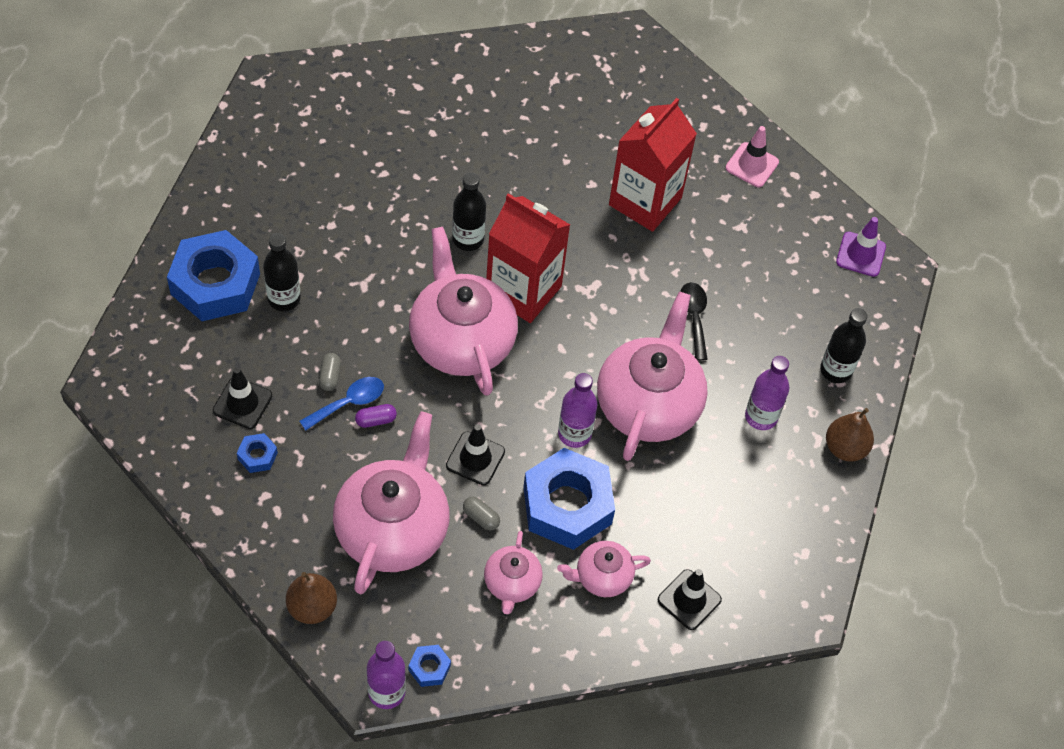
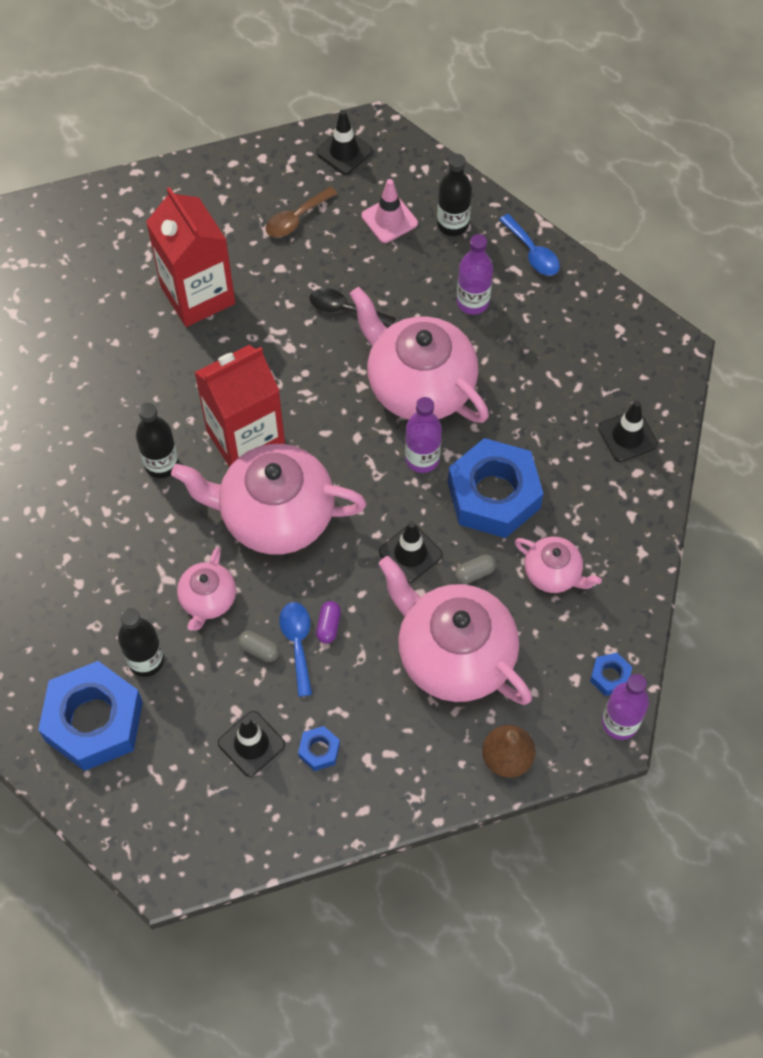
camera: 60 degrees left, 5 degrees up
pink teapot [557,541,651,597] -> pink teapot moved to [177,548,236,631]
pink traffic cone [725,126,779,187] -> pink traffic cone moved to [361,179,418,243]
brown pear [826,408,874,462] -> blue spoon [499,214,560,276]
purple traffic cone [836,217,886,277] -> black traffic cone [316,110,372,175]
none -> brown spoon [266,187,338,237]

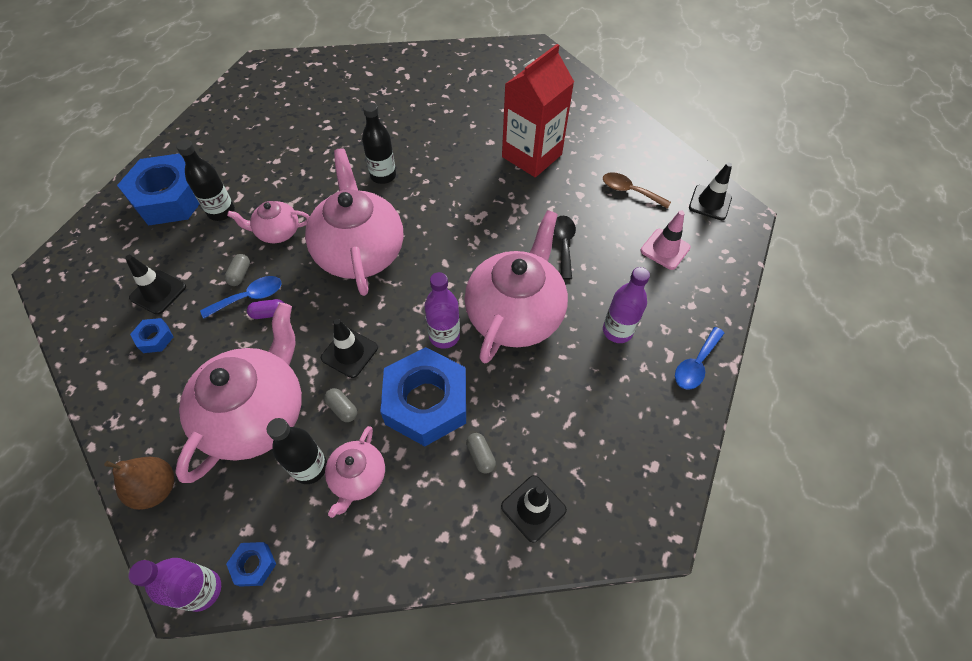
camera: 70 degrees right, 5 degrees down
red carton [194,345,285,467] -> none
black bottle [437,154,472,236] -> black bottle moved to [267,418,327,484]
none -> grey capsule [466,433,496,474]

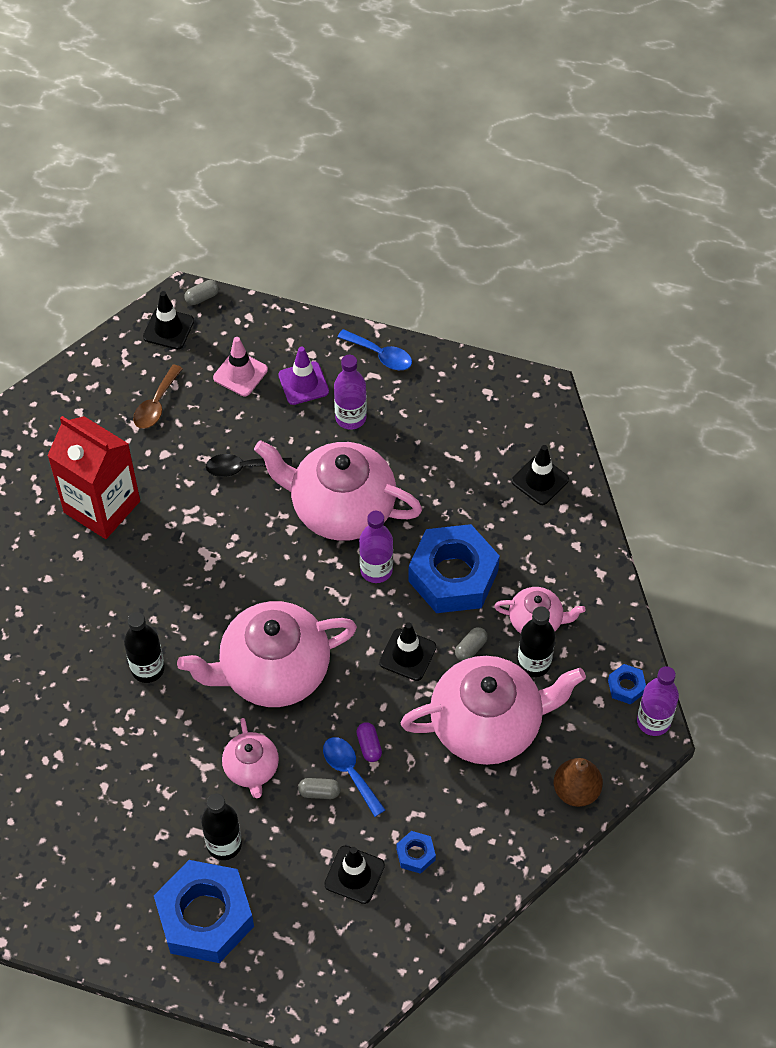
camera: 95 degrees left, 0 degrees up
pink teapot [175,302,302,483] -> pink teapot turned 150 degrees clockwise [400,656,586,765]
grey capsule [466,433,496,474] -> grey capsule moved to [185,280,219,305]
none -> purple traffic cone [278,346,329,405]

